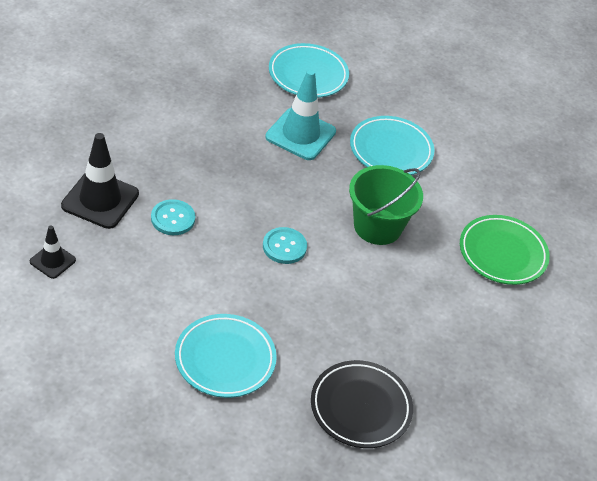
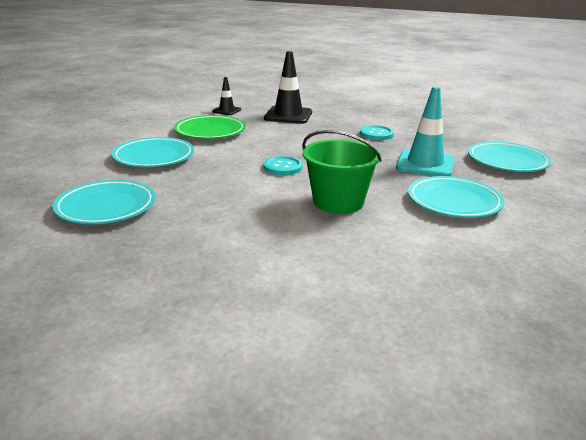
camera: 85 degrees right, 20 degrees down
turquoise button [151,199,195,235] -> turquoise button moved to [360,125,394,140]
black plate [311,360,413,448] -> turquoise plate [53,180,155,224]
green plate [460,215,550,285] -> green plate moved to [174,115,246,139]

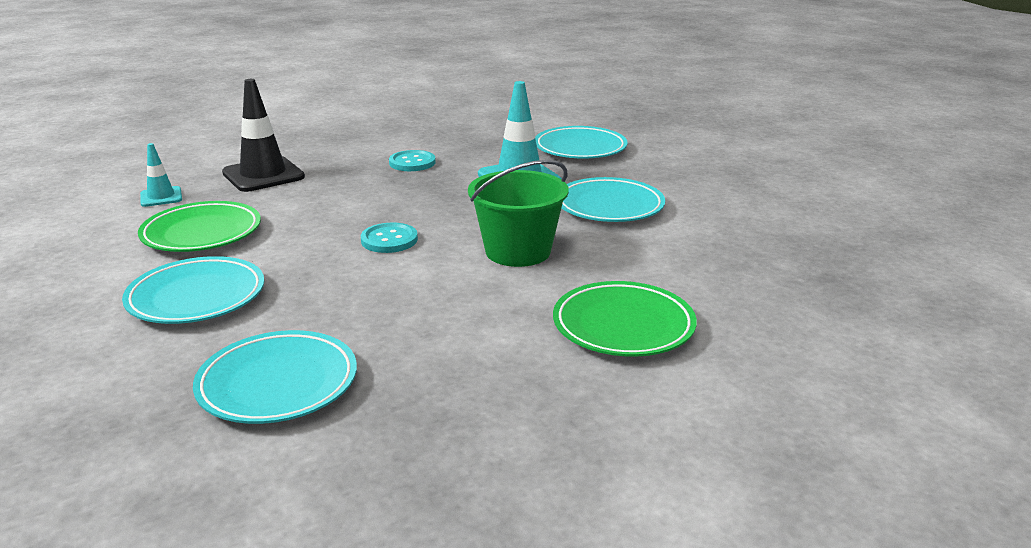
camera: 45 degrees left, 0 degrees up
black traffic cone [212,77,241,115] -> turquoise traffic cone [140,143,182,207]
none -> green plate [553,281,697,357]

